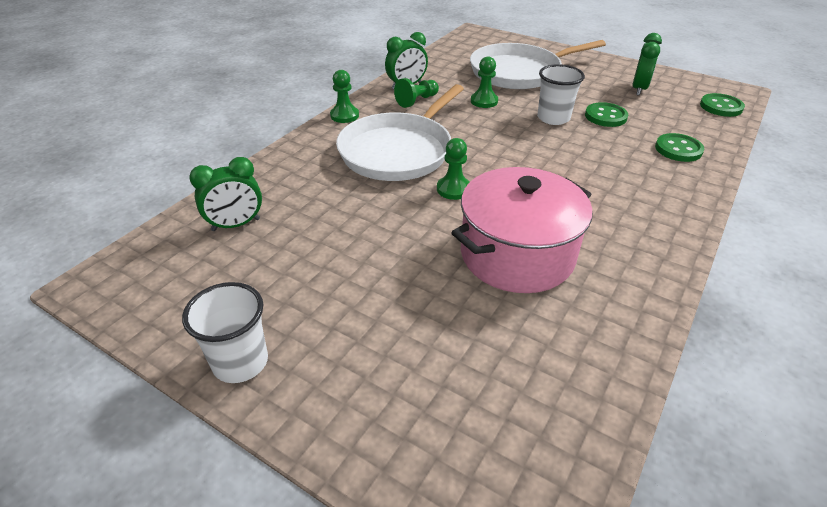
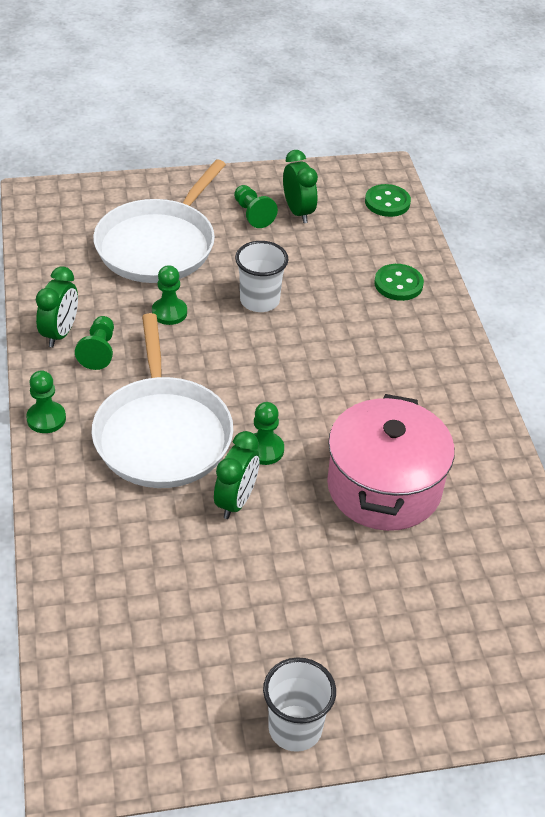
camera: 45 degrees left, 5 degrees up
green clock [189,157,262,231] -> green clock moved to [214,431,259,519]
green button [585,102,628,127] -> none
none -> green pawn [234,185,278,228]

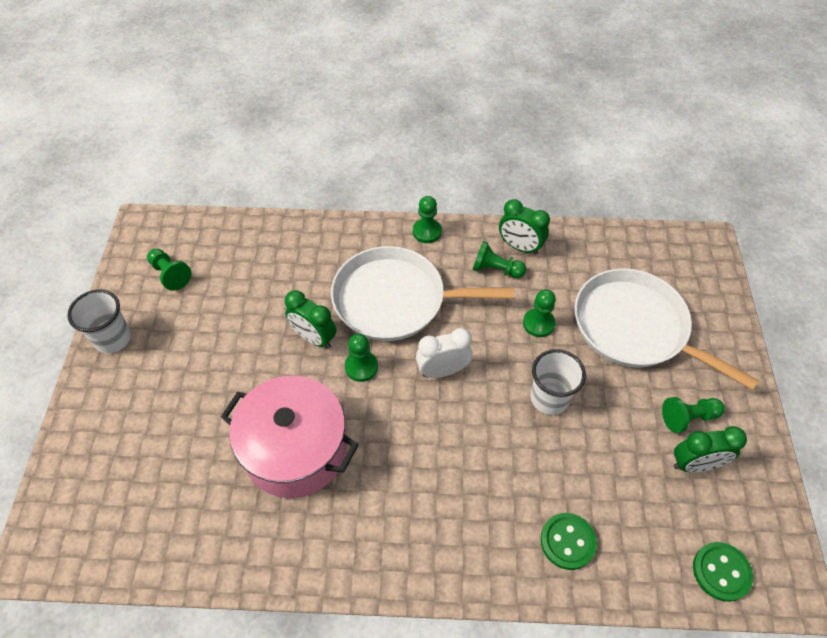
camera: 105 degrees right, 10 degrees up
none -> green pawn [147,248,191,291]
none -> white clock [416,328,472,378]

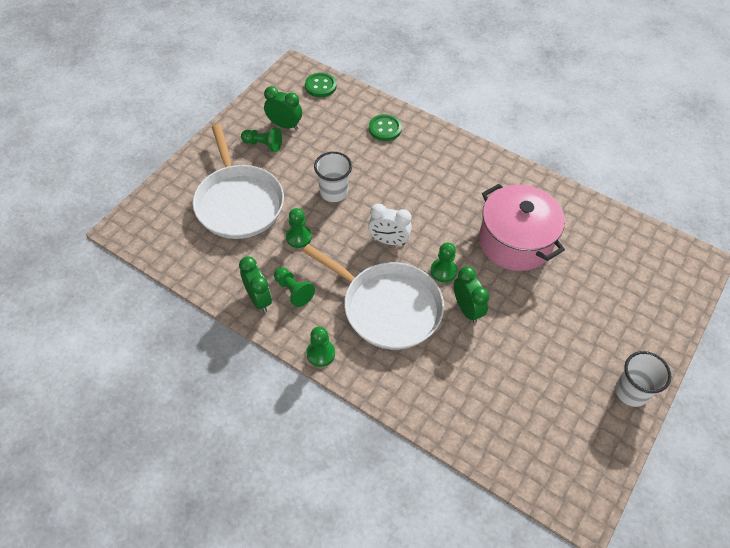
camera: 150 degrees left, 0 degrees up
green pawn [147,248,191,291] -> none

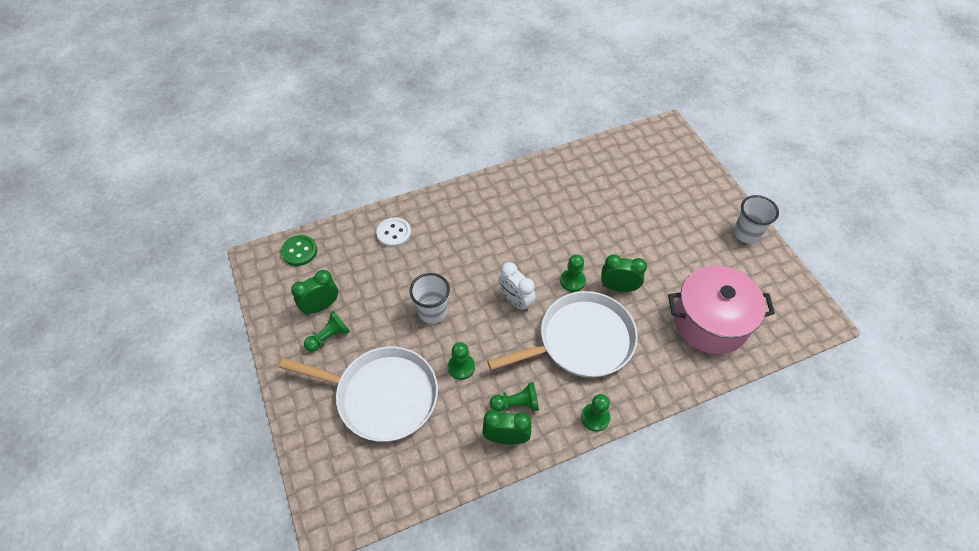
camera: 55 degrees left, 0 degrees up
white clock [368,204,412,245] -> white clock turned 90 degrees clockwise [498,262,536,312]
green button [369,114,402,141] -> white button [376,217,411,248]
pink pot [479,184,565,271] -> pink pot moved to [668,265,775,354]

